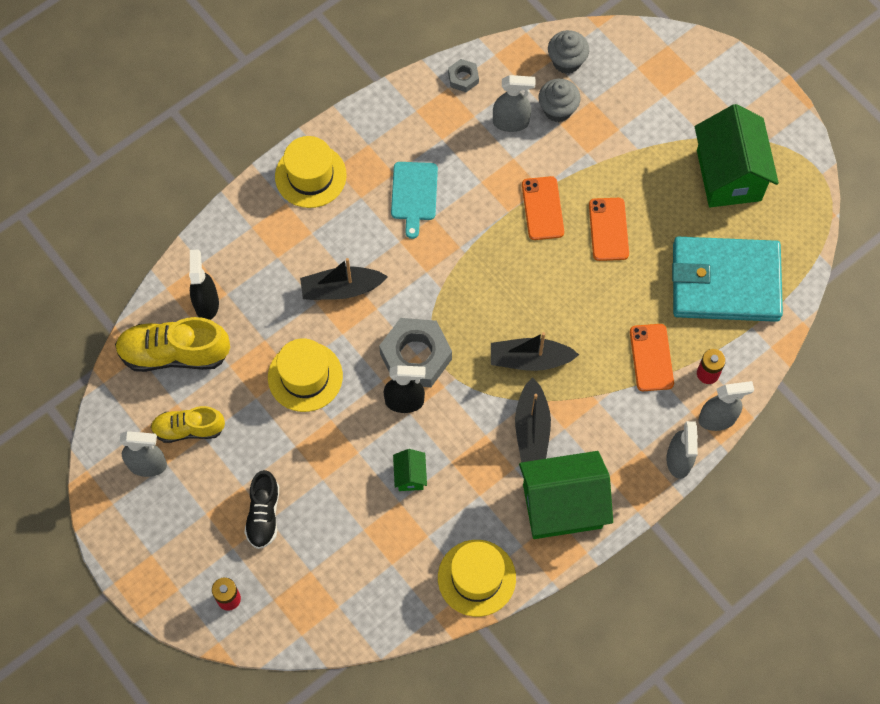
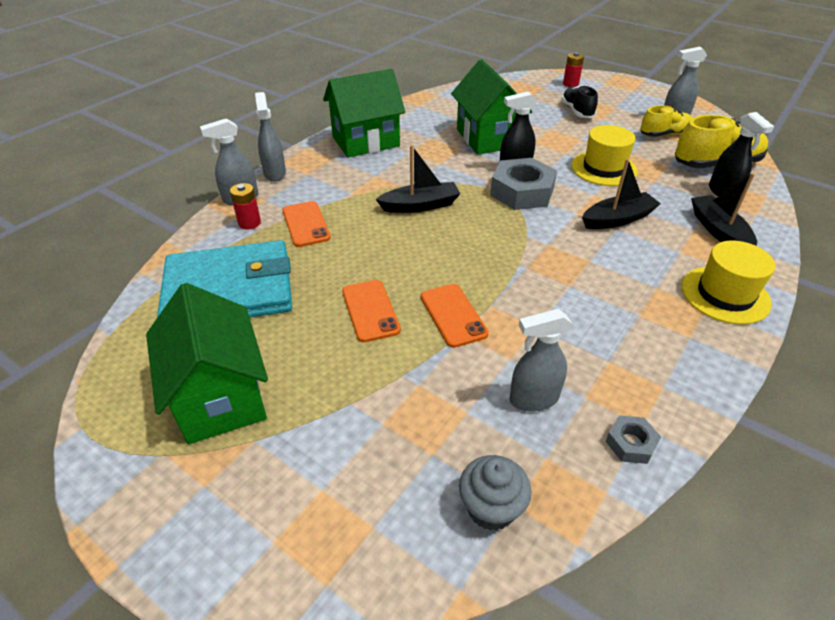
camera: 165 degrees right, 25 degrees down
turquoise cutting board [391,162,438,239] -> none
green house [393,449,427,491] -> green house [451,59,532,155], size x2.32
yellow hat [438,540,516,617] -> none
black boat [515,377,551,462] -> black boat moved to [691,173,757,246]
grey cupcake [538,79,581,122] -> none

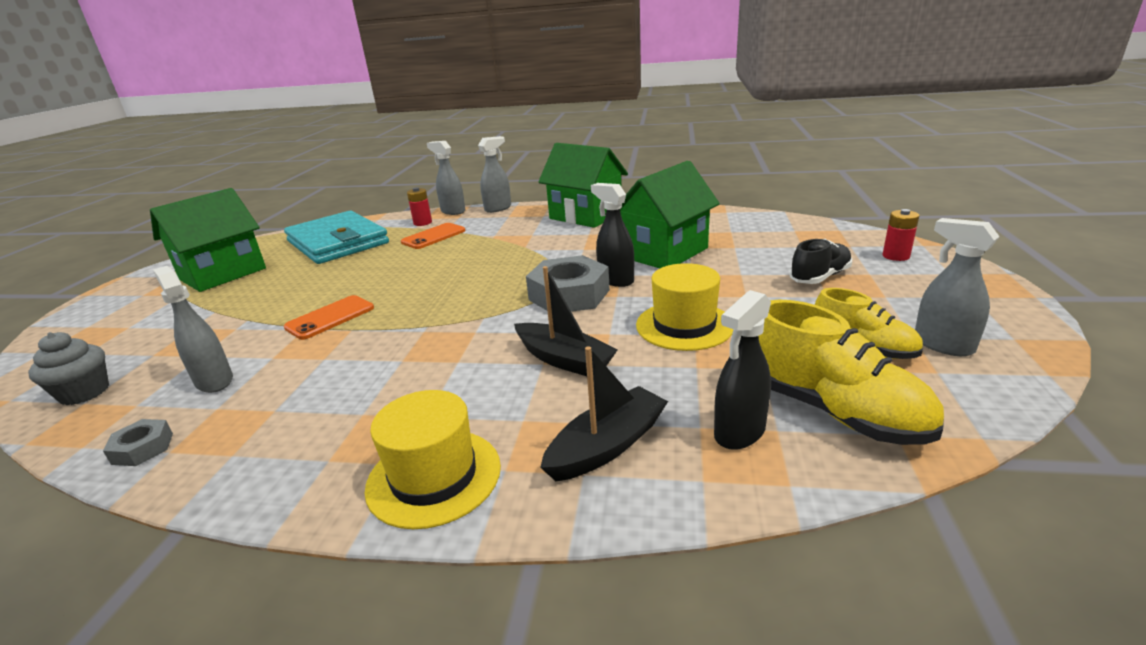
camera: 65 degrees right, 15 degrees down
orange phone [342,280,401,342] -> none
black boat [375,145,461,213] -> none

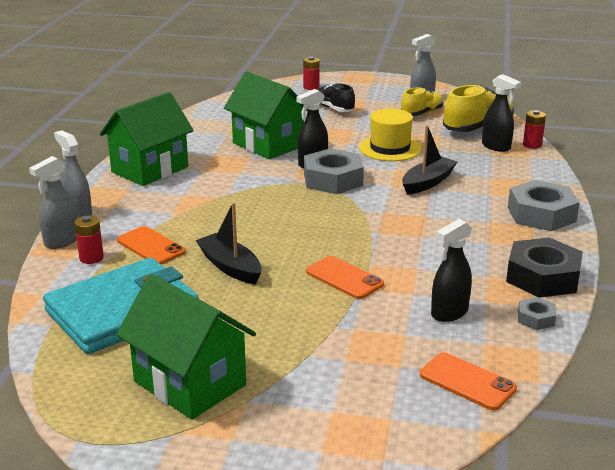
camera: 90 degrees left, 0 degrees up
grey cupcake [28,332,109,405] -> orange phone [420,352,517,410]
grey spray bottle [153,266,233,393] -> black spray bottle [431,219,472,322]
yellow hat [365,390,501,529] -> grey nut [508,180,580,231]
black boat [540,346,668,481] -> black boat moved to [196,202,262,284]
none -> black nut [506,237,583,298]
none -> red battery [523,110,546,149]

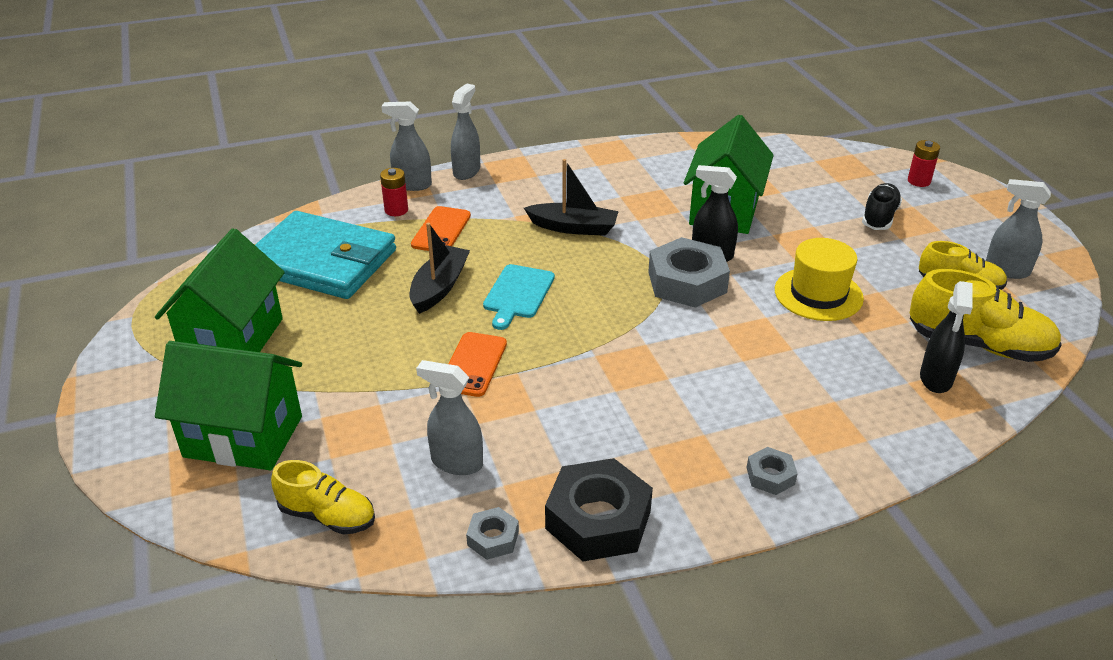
camera: 60 degrees right, 10 degrees up
green house [100,92,194,186] -> green house moved to [155,341,302,470]
black boat [402,125,458,195] -> black boat moved to [524,159,619,236]
orange phone [420,352,517,410] -> yellow shoe [271,460,375,534]
black spray bottle [431,219,472,322] -> grey spray bottle [416,360,483,475]
grey nut [508,180,580,231] -> grey nut [747,447,798,495], size x0.49
red battery [523,110,546,149] -> none
none -> turquoise cutting board [483,264,555,330]

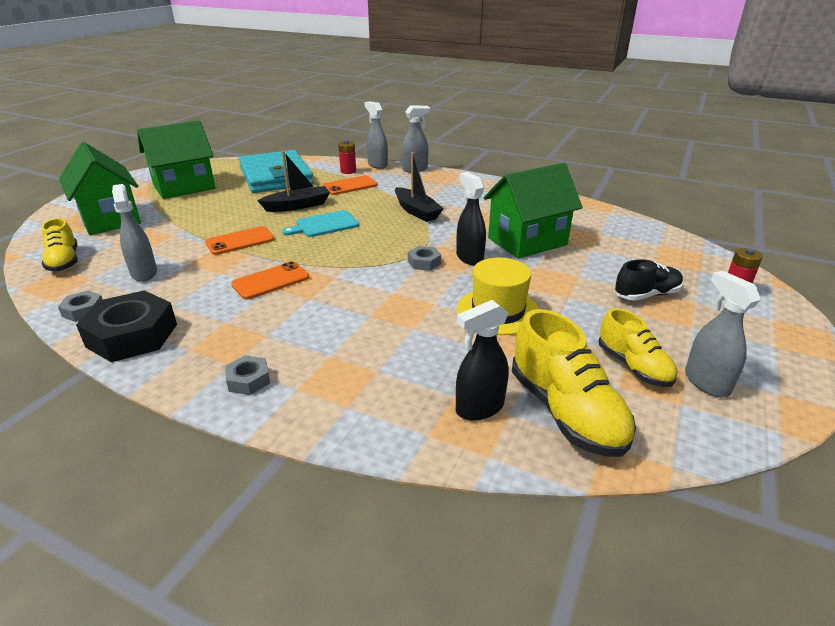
camera: 45 degrees right, 5 degrees down
grey nut [648,237,730,308] -> grey nut [408,246,441,271], size x0.49
none -> orange phone [231,261,309,300]

